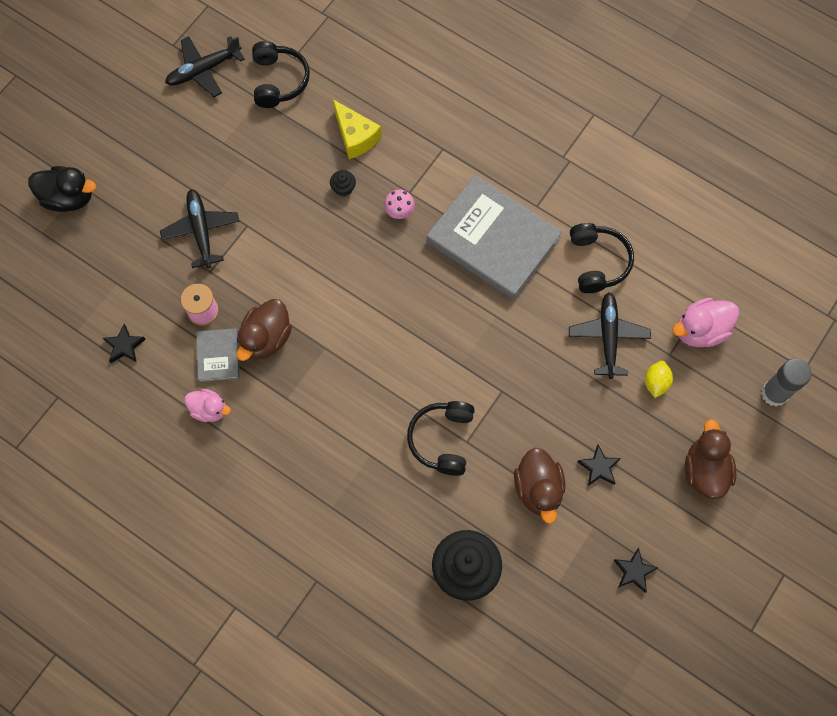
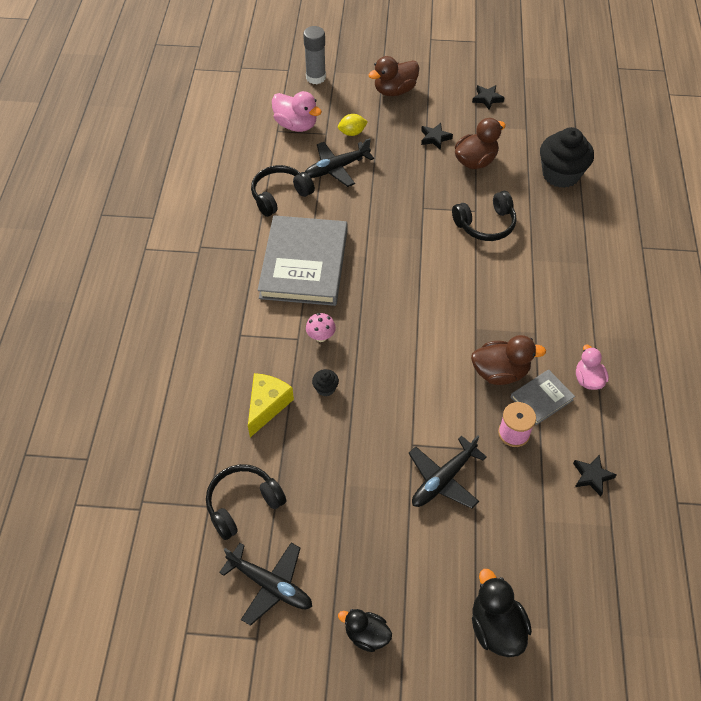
camera: 120 degrees left, 15 degrees down
none -> black duck [338,609,392,652]

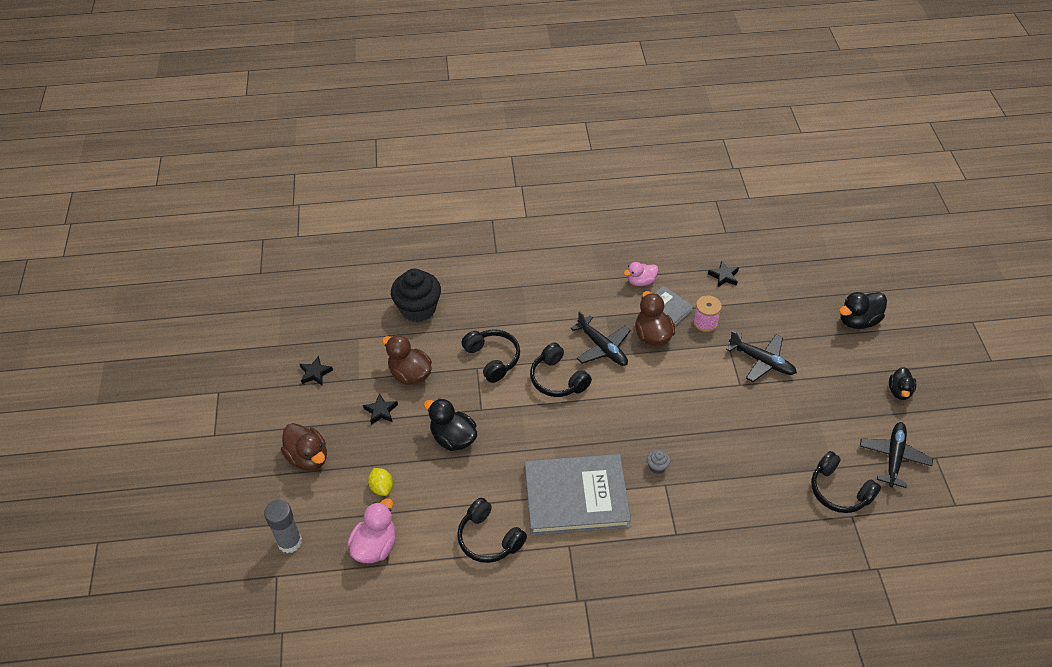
camera: 100 degrees left, 5 degrees down
yellow cheese [248,373,294,437] -> none
black plane [305,138,374,187] -> black plane moved to [571,311,631,366]
pink mushroom [306,313,336,342] -> grey cupcake [647,450,671,474]
black cupcake [312,369,339,396] -> none
none -> black duck [424,398,477,451]
none -> black headphones [530,343,592,397]

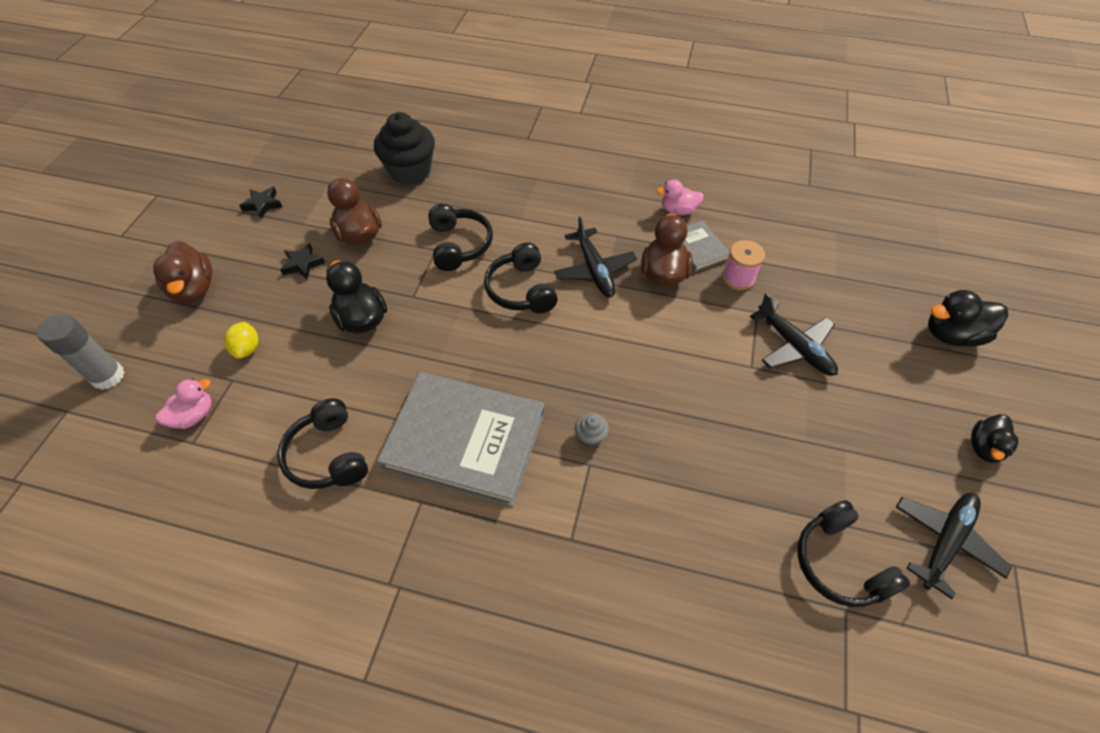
camera: 20 degrees right, 5 degrees up
pink duck [347,498,396,563] -> pink duck [156,379,212,429], size x0.66
black star [708,261,739,287] -> none

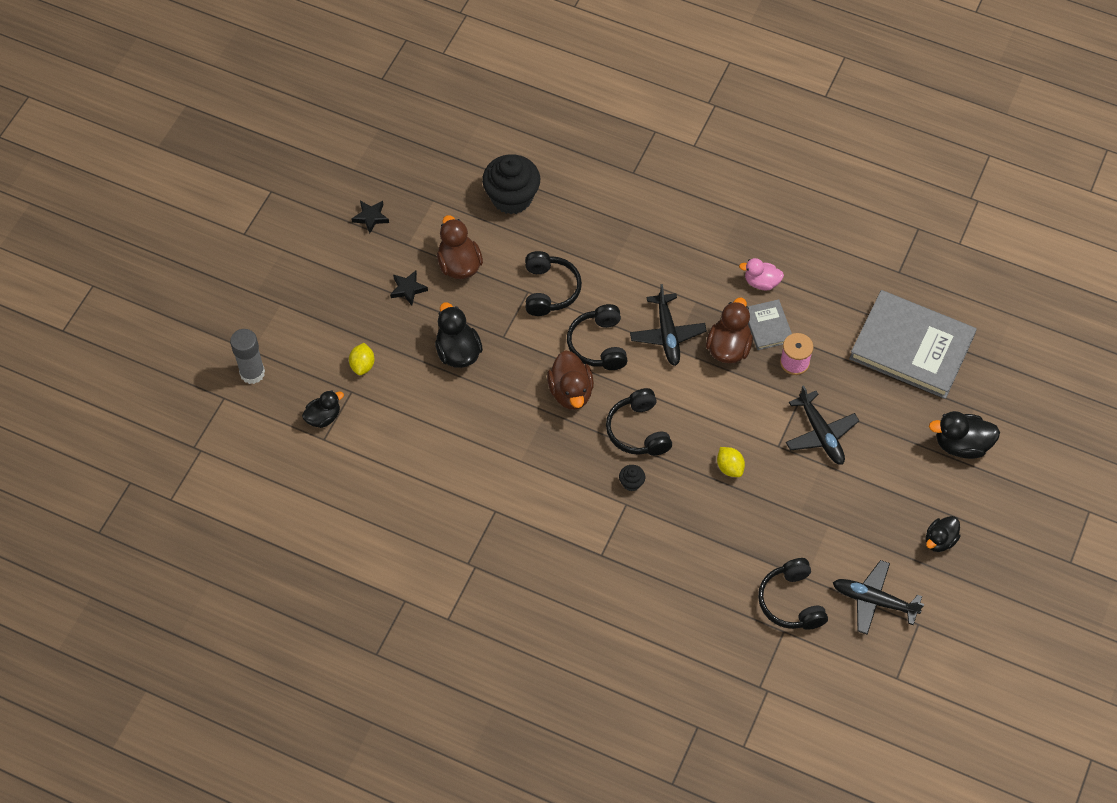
camera: 10 degrees right, 5 degrees up
brown duck [153,241,212,303] -> brown duck moved to [547,350,594,410]
pink duck [156,379,212,429] -> black duck [302,390,344,428]
black headphones [277,398,368,489] -> black headphones moved to [606,388,672,456]
grey book [377,372,544,507] -> grey book moved to [849,290,977,399]
grey cupcake [575,413,609,447] -> black cupcake [619,465,645,491]
black plane [896,493,1012,599] -> black plane turned 120 degrees counterclockwise [833,560,924,635]
none -> yellow lemon [717,447,745,477]

